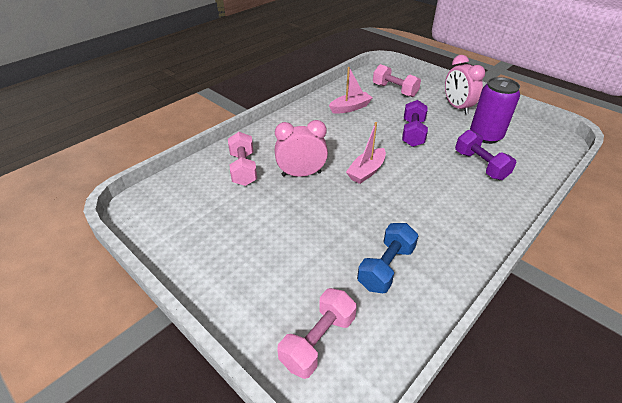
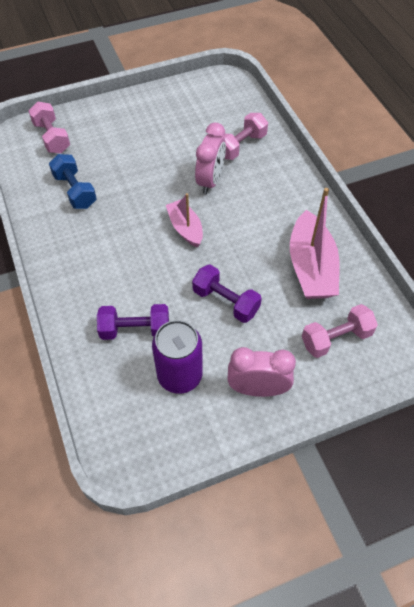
camera: 115 degrees right, 15 degrees up
pink dumbbell [228,132,257,186] -> pink dumbbell turned 60 degrees counterclockwise [222,113,268,160]
pink boat [329,67,373,114] -> pink boat [290,188,340,299], size x1.68

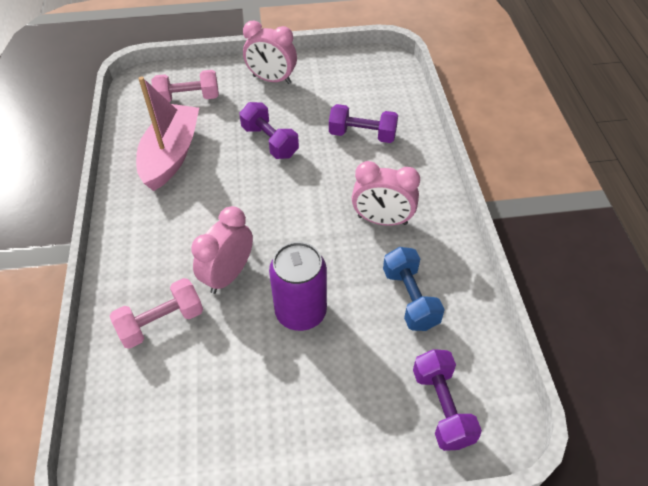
camera: 165 degrees left, 5 degrees down
pink dumbbell [28,102,70,153] -> purple dumbbell [413,349,482,451]
purple can [152,320,203,394] -> purple can moved to [269,242,327,331]
pink boat [166,193,203,248] -> none
none -> pink clock [352,161,420,226]

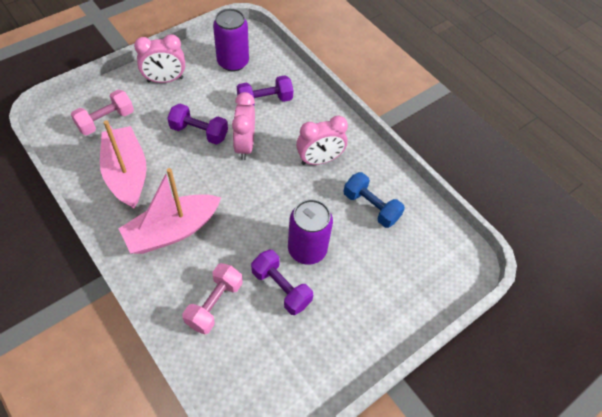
camera: 35 degrees left, 5 degrees up
pink clock [191,206,253,294] -> pink clock moved to [232,92,255,160]
purple dumbbell [413,349,482,451] -> purple dumbbell moved to [251,250,313,315]
none -> pink boat [118,168,221,254]
none -> purple can [213,8,249,71]

